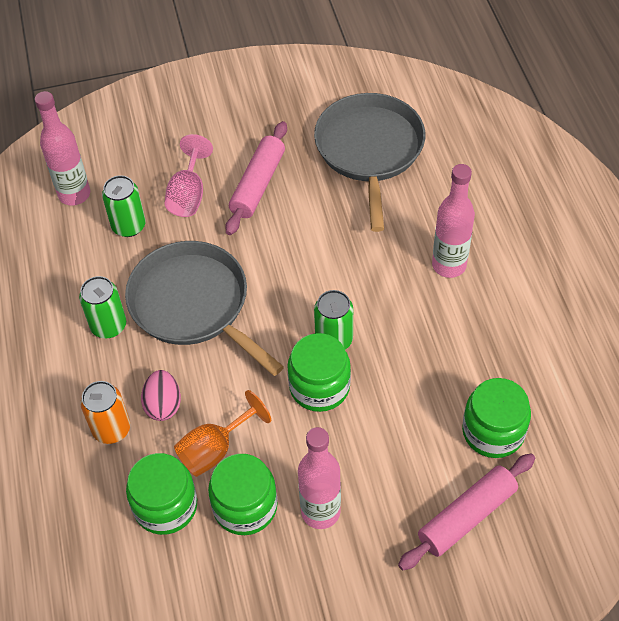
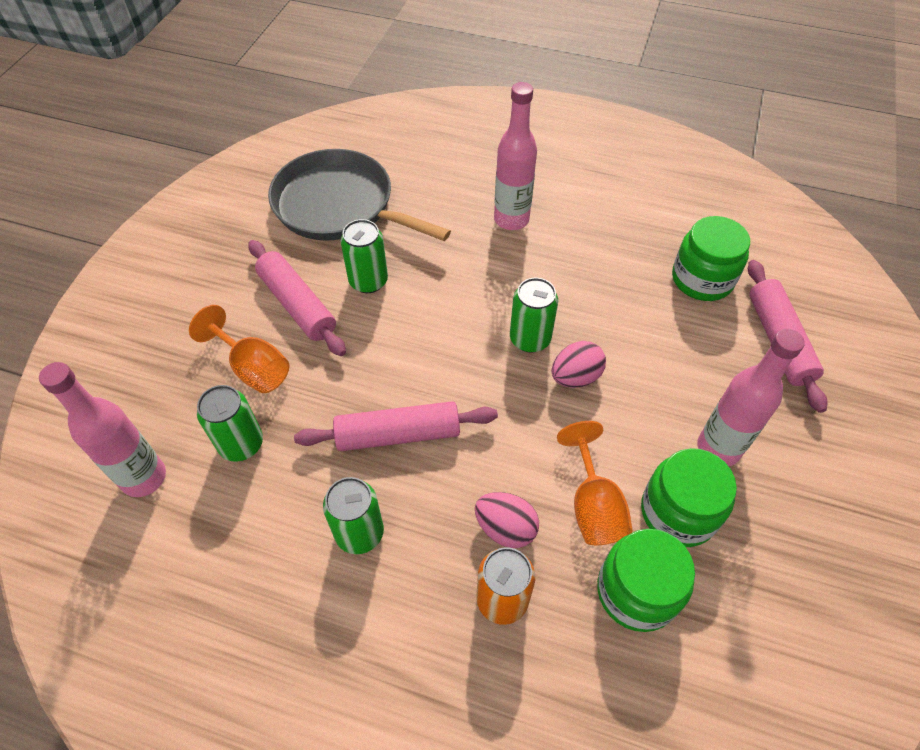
camera: 60 degrees left, 0 degrees up
grey pan [125,241,284,376] -> pink rolling pin [294,401,498,451]
pink goblet [164,134,213,217] -> orange goblet [189,305,289,393]
green jar [287,333,351,412] -> pink egg [552,341,606,388]
none -> green can [340,219,388,293]

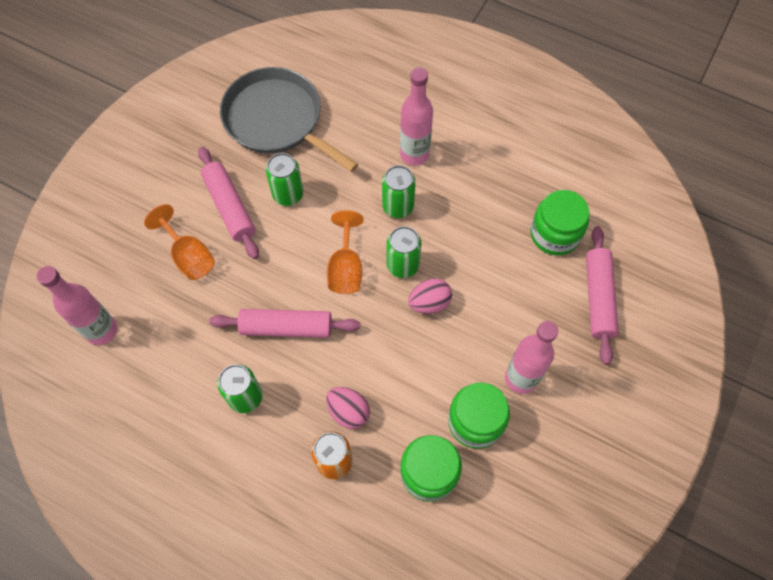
camera: 10 degrees right, 10 degrees up
green can [197,385,263,462] -> green can moved to [382,165,416,218]
orange goblet [557,421,633,545] -> orange goblet moved to [327,210,364,294]

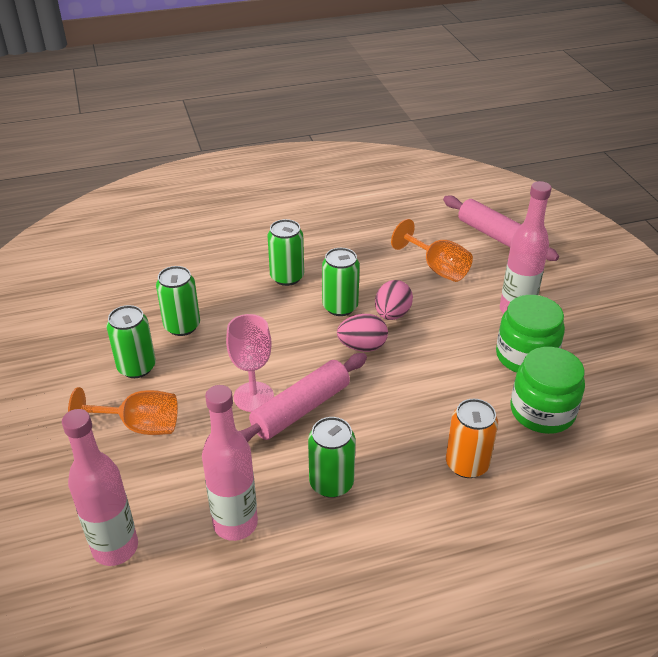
camera: 45 degrees left, 25 degrees down
pink rolling pin [198,147,259,259] -> green can [107,305,156,378]
grey pan [220,67,358,172] -> none
pink egg [326,387,370,429] -> pink egg moved to [337,314,388,352]
orange goblet [327,210,364,294] -> orange goblet moved to [391,219,473,282]
pink bottle [400,67,433,166] -> pink bottle moved to [202,385,258,541]
green jar [530,190,589,255] -> none
none -> pink goblet [226,314,274,412]

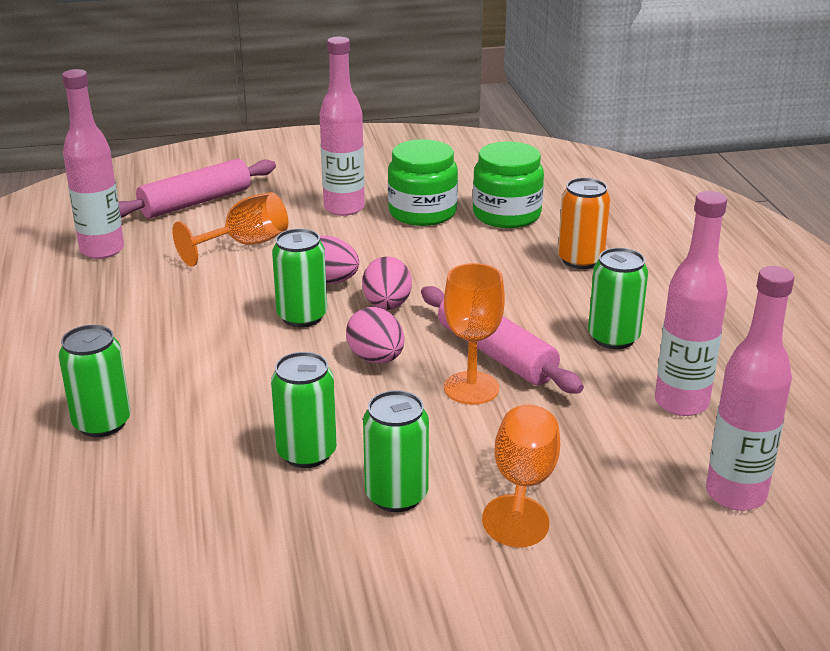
camera: 85 degrees left, 10 degrees down
pink goblet [226,314,274,412] -> orange goblet [444,263,505,405]
green can [267,219,304,286] -> green can moved to [59,325,131,437]
none -> pink bottle [62,69,124,259]
none -> pink egg [346,307,404,363]

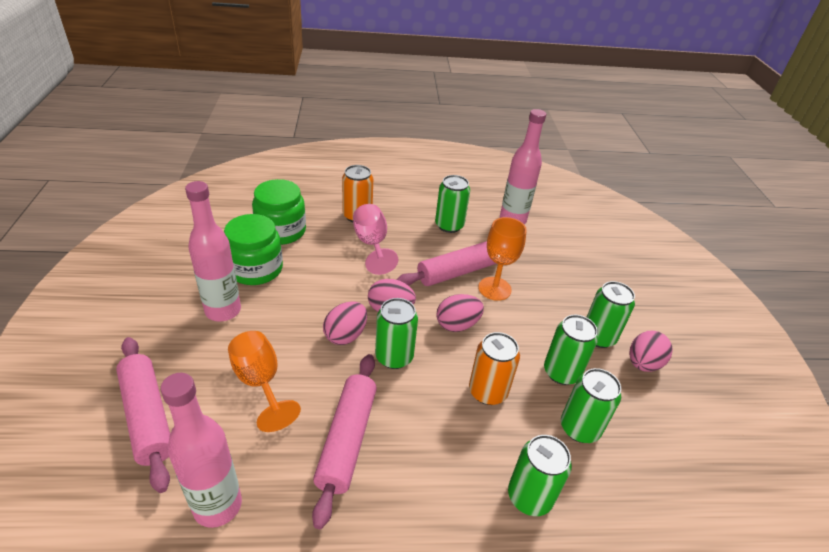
camera: 85 degrees left, 10 degrees up
orange goblet [482,405,560,548] -> none
pink bottle [706,266,794,511] -> none
none -> pink rolling pin [312,354,377,529]
none -> pink goblet [353,204,398,275]
none -> orange can [469,332,520,405]
none -> green can [561,368,621,443]
none -> pink egg [629,331,673,372]

